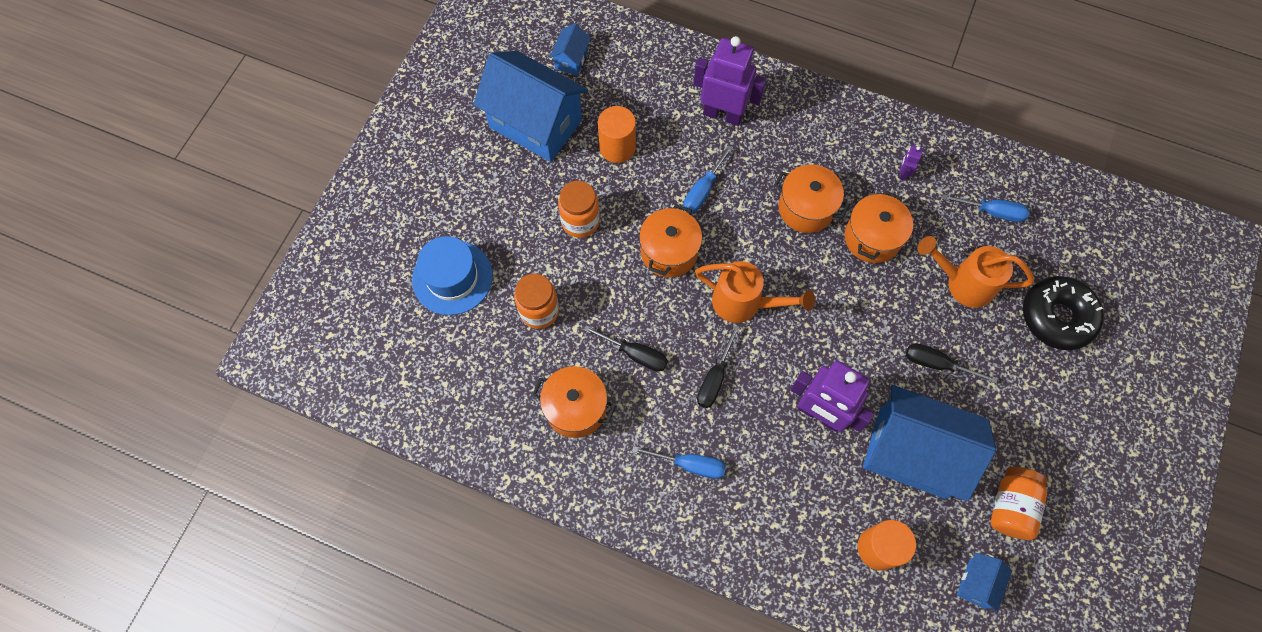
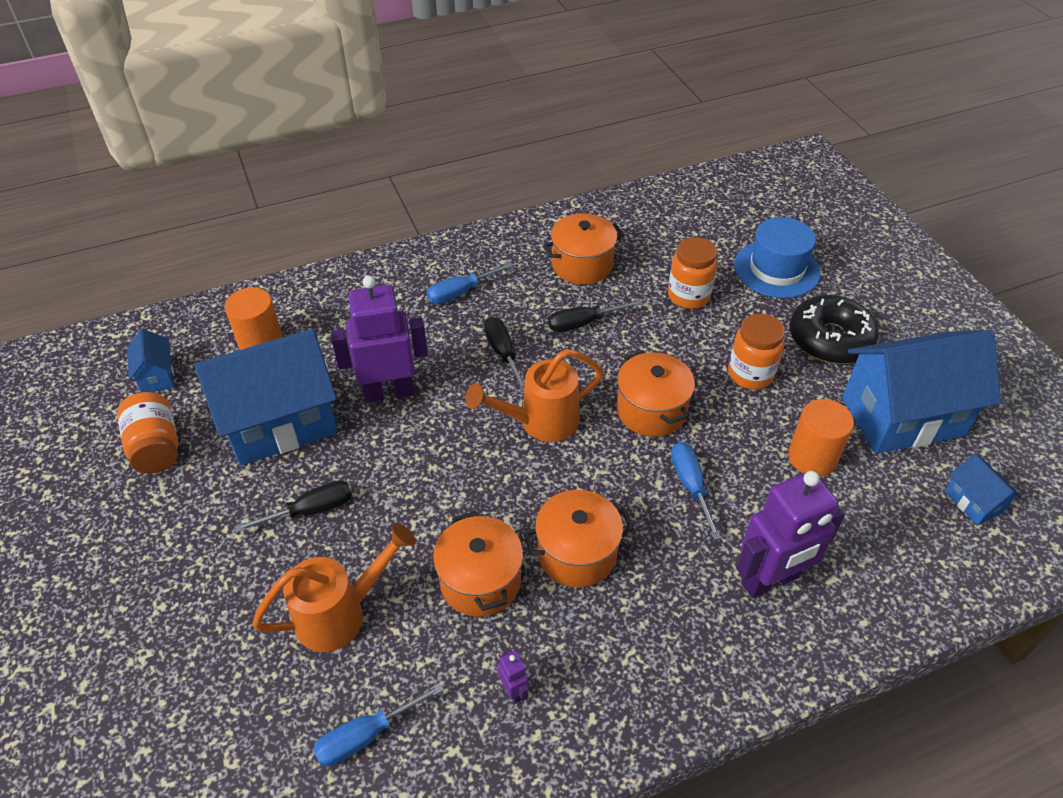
camera: 135 degrees right, 20 degrees down
black donut [1023,276,1104,350] -> black donut moved to [790,295,879,364]

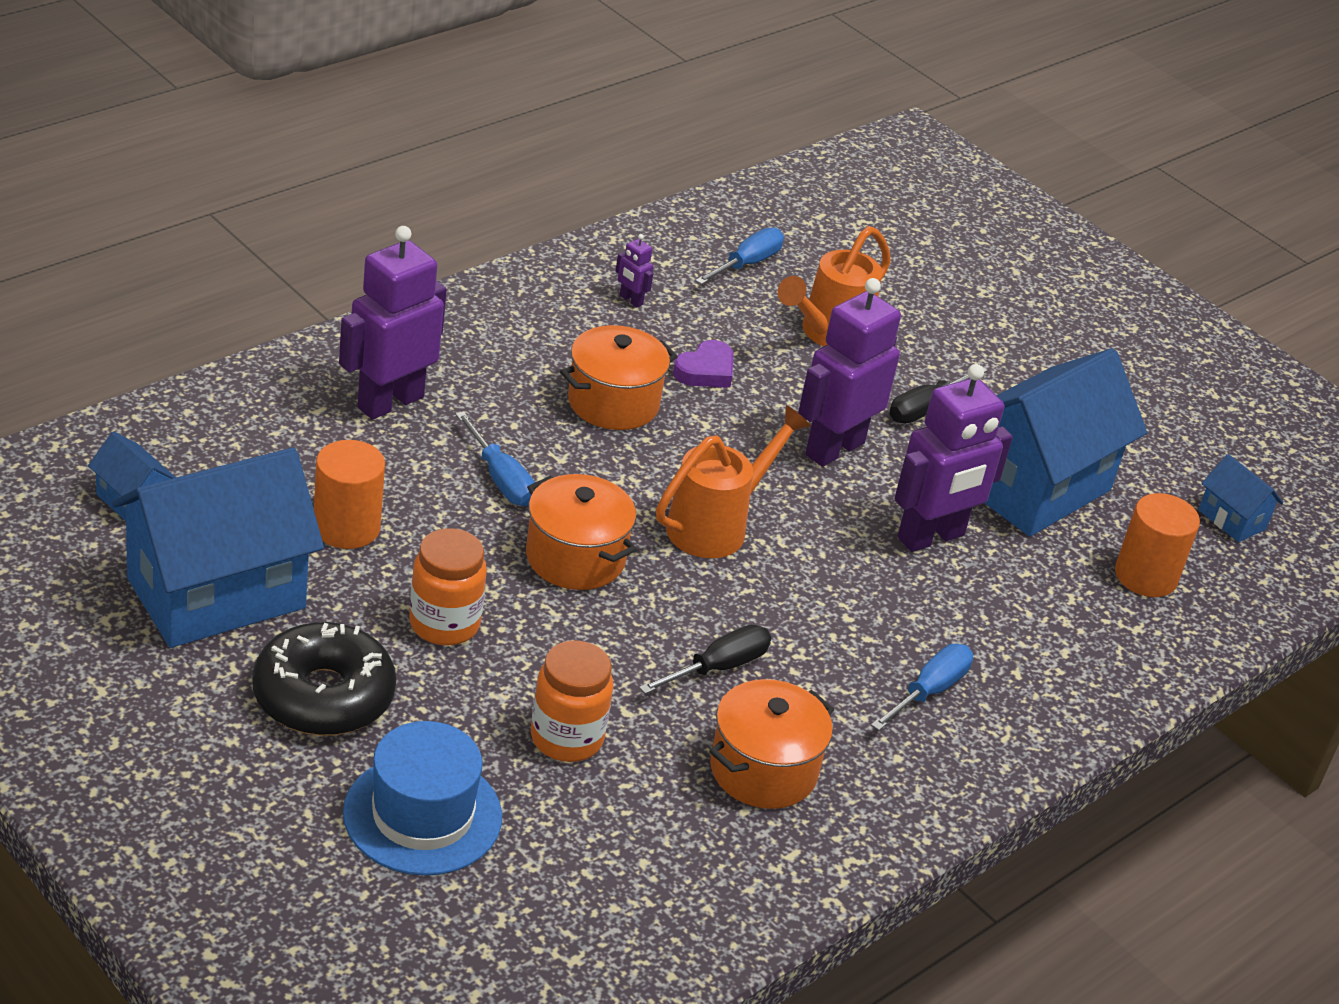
camera: 155 degrees right, 10 degrees down
orange jar [117,392,178,474] -> none
orange pot [433,511,523,617] -> purple heart [673,340,733,388]
black screwdriver [484,317,525,392] -> none
none -> purple robot [798,278,901,467]

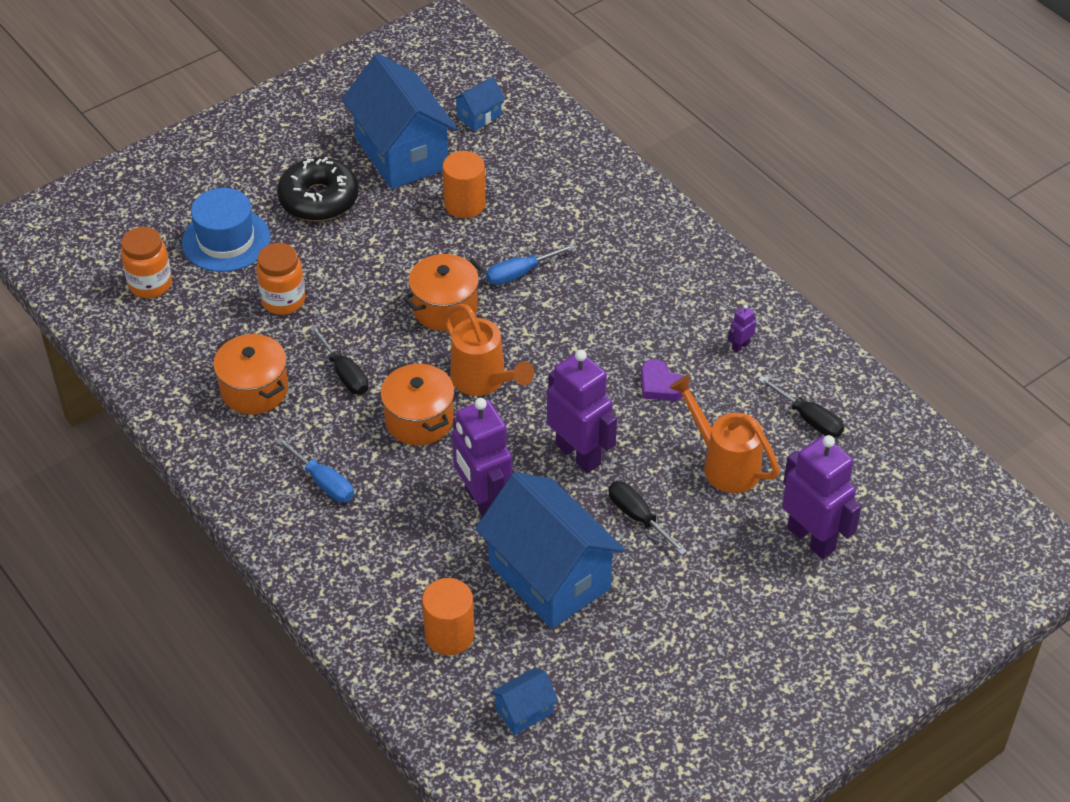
camera: 100 degrees right, 10 degrees up
purple robot [339,226,447,420] -> purple robot moved to [782,435,861,559]
orange jar [409,528,487,645] -> orange jar moved to [121,227,172,298]
orange pot [560,325,678,430] -> orange pot moved to [381,363,454,445]
blue screwdriver [695,228,784,285] -> black screwdriver [758,376,844,438]

